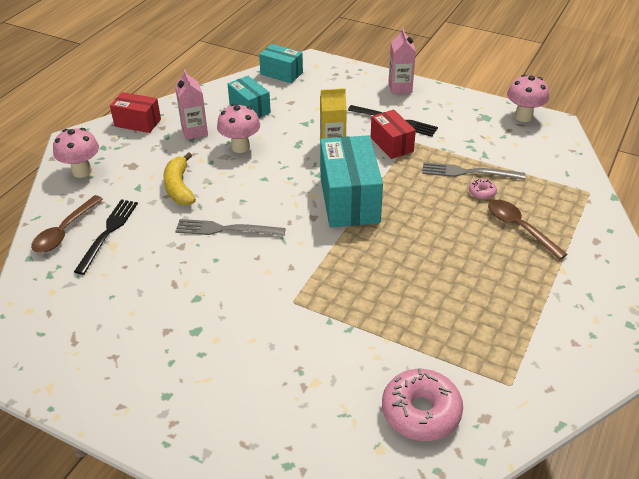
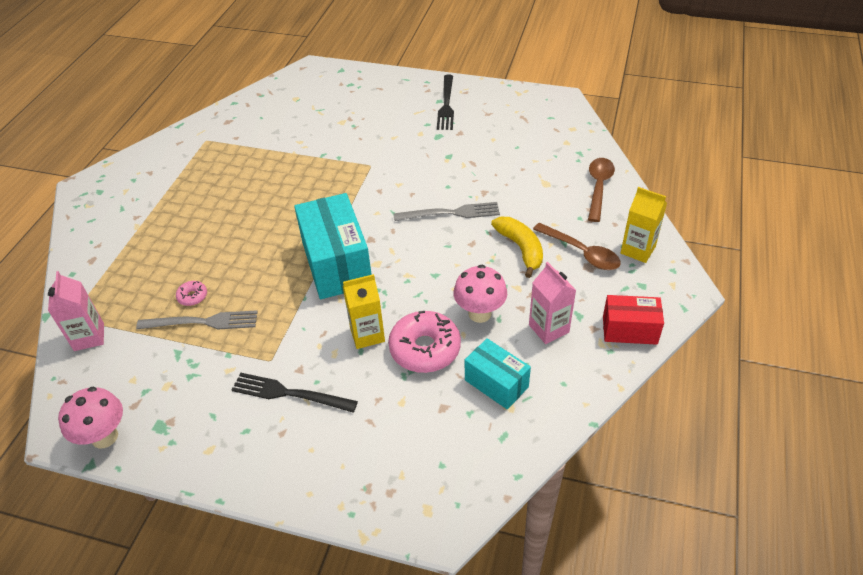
camera: 170 degrees right, 5 degrees up
pink mushroom [53,128,99,178] -> yellow carton [621,187,667,263]
black fork [74,199,138,275] -> black fork moved to [437,75,454,130]
turquoise box [259,44,303,83] -> none
red box [370,109,416,159] -> none
pink donut [382,368,463,441] -> pink donut moved to [388,311,461,373]
pink carton [388,28,416,94] -> pink carton moved to [48,271,104,351]
brown spoon [488,200,568,260] -> brown spoon moved to [533,223,621,270]

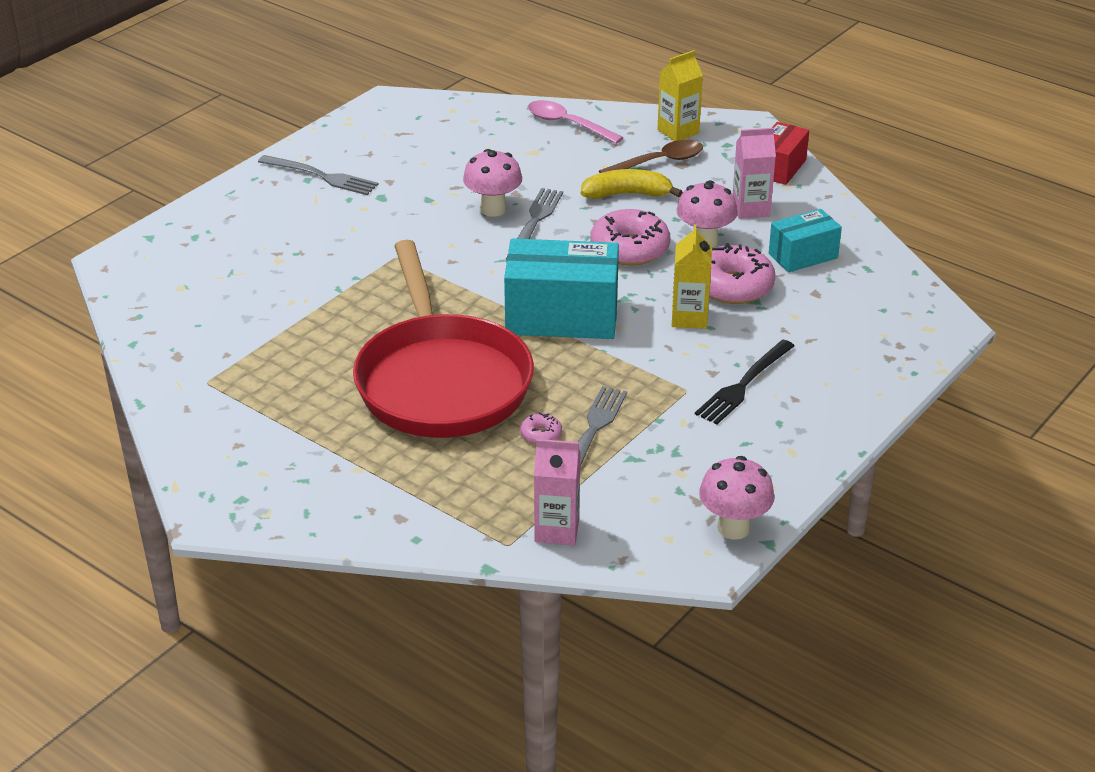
camera: 70 degrees left, 10 degrees down
black fork [437,75,454,130] -> grey fork [258,155,379,195]
brown spoon [588,158,615,222] -> pink spoon [528,100,624,144]
none -> red pan [353,240,534,438]
none -> pink mushroom [463,149,522,217]
none -> pink donut [590,209,670,265]

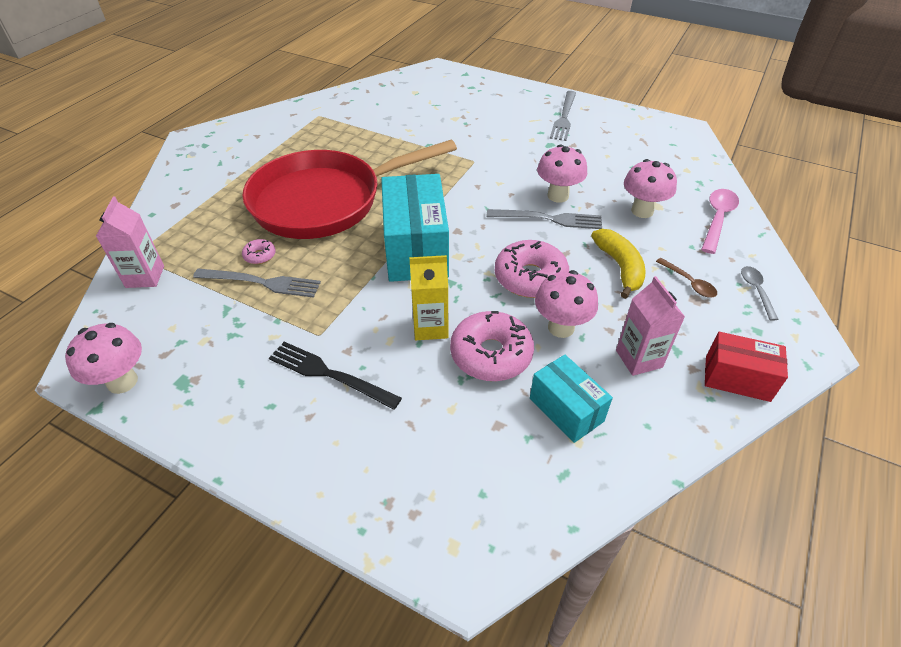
camera: 80 degrees right, 10 degrees up
brown spoon [599,140,703,173] -> brown spoon [656,258,717,297], size x0.62
yellow carton [657,50,703,141] -> grey spoon [741,266,779,321]
none -> pink mushroom [624,159,677,218]

